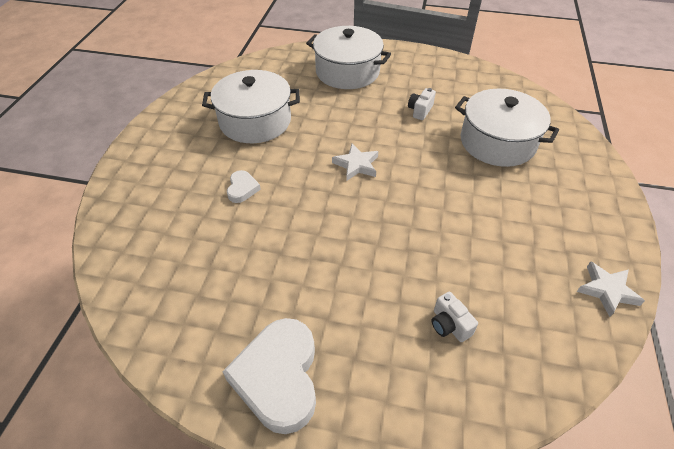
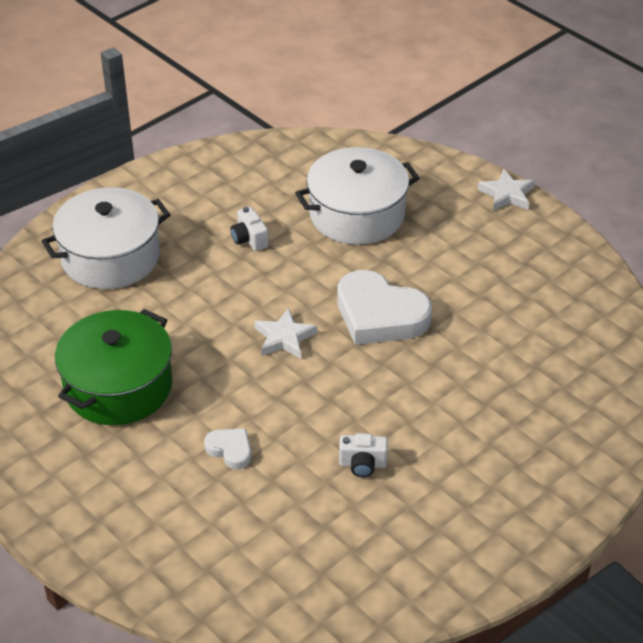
camera: 55 degrees left, 5 degrees down
white pot [202,70,300,143] -> green pot [55,309,172,425]
white heart [222,318,316,434] -> white heart moved to [337,270,432,345]
white camera [432,292,478,342] -> white camera moved to [339,433,388,477]
white star [577,261,645,317] -> white star moved to [477,169,535,211]

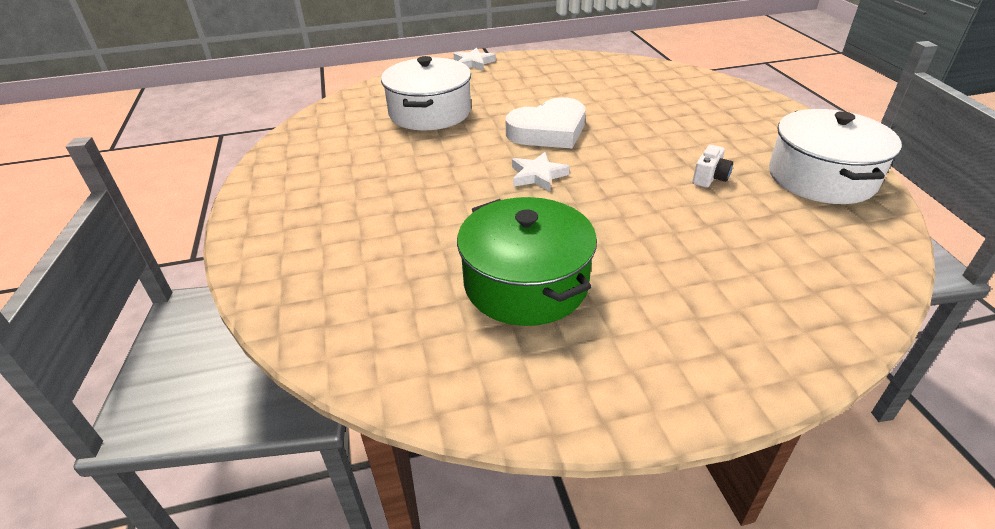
camera: 60 degrees left, 5 degrees down
white pot [41,187,171,289] -> white pot moved to [769,109,902,204]
white heart [204,428,251,469] -> none
white camera [231,207,269,251] -> none

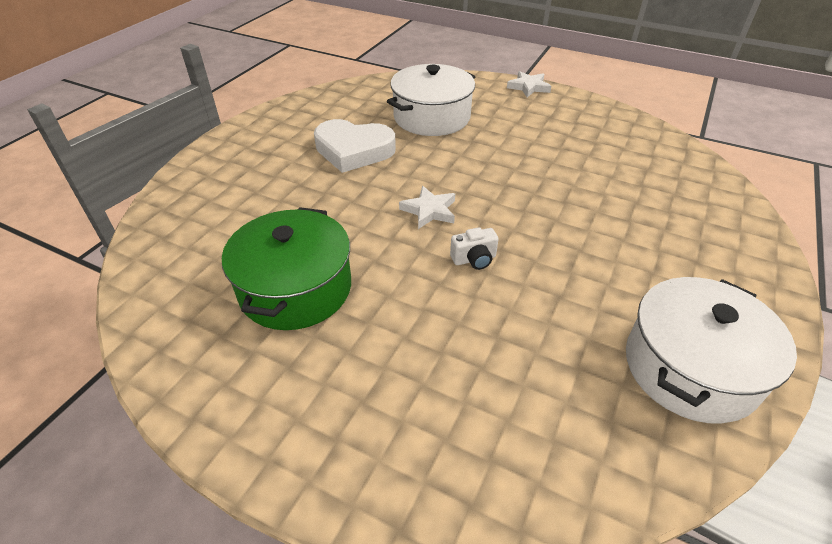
camera: 40 degrees right, 5 degrees up
white heart [506,97,585,148] -> white heart moved to [314,119,396,173]
white camera [692,145,733,188] -> white camera moved to [450,227,499,270]

